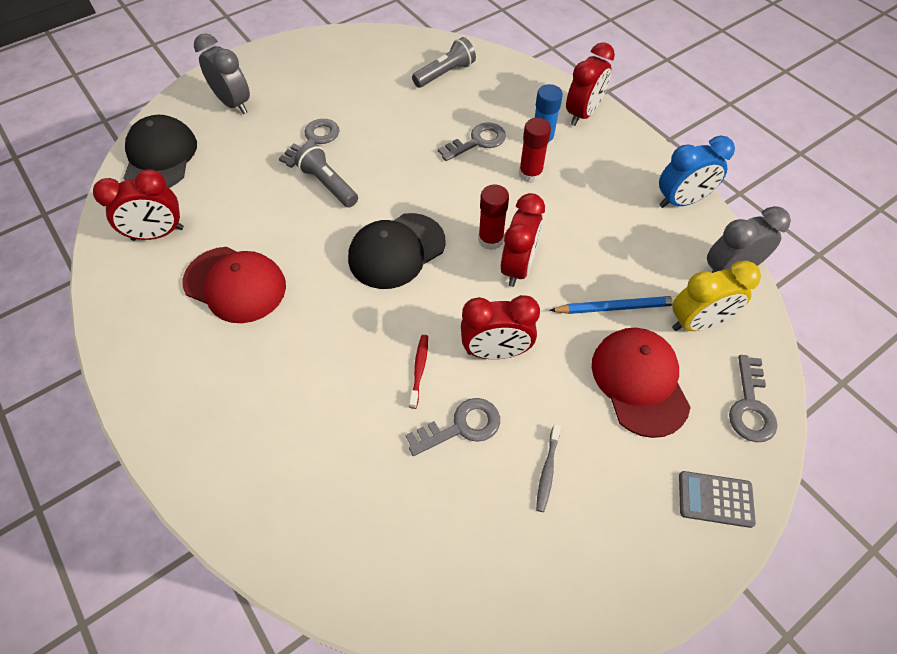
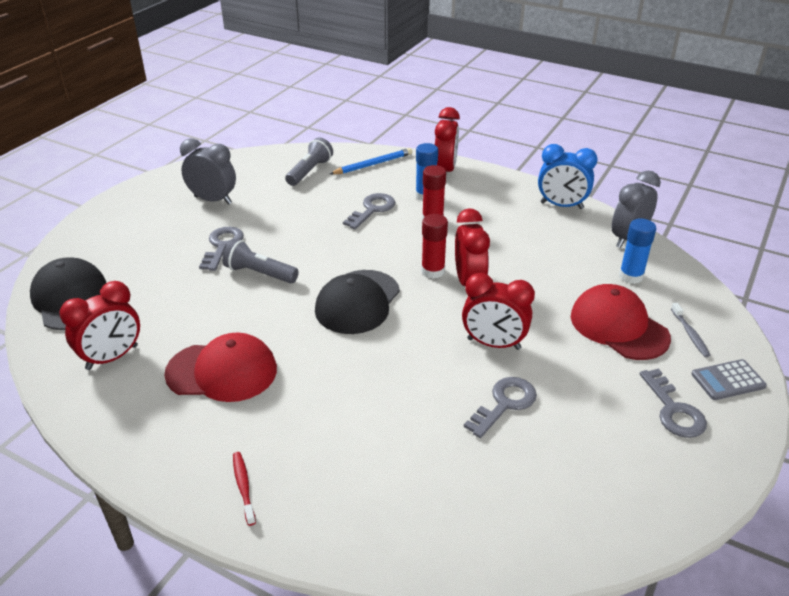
camera: 25 degrees left, 20 degrees down
grey clock [194,33,250,114] -> grey clock moved to [180,138,236,204]
red toothbrush [409,335,428,409] -> red toothbrush moved to [233,452,256,526]
red clock [461,295,540,359] -> red clock turned 45 degrees clockwise [462,273,535,350]
grey toothbrush [536,424,561,512] -> grey toothbrush moved to [671,303,710,357]
blue pencil [549,296,677,314] -> blue pencil moved to [330,148,412,174]
blue clock [659,135,735,208] -> blue clock turned 60 degrees clockwise [538,144,598,209]
yellow clock [672,261,761,331] -> blue glue stick [619,219,656,284]
grey key [729,355,777,442] -> grey key moved to [639,369,707,438]

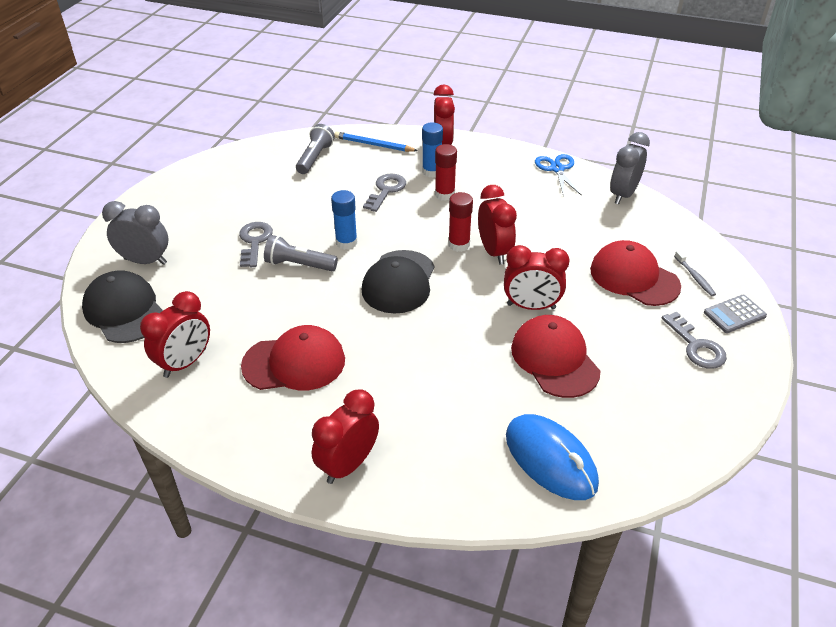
camera: 10 degrees left, 5 degrees up
grey clock [180,138,236,204] -> grey clock moved to [102,201,168,265]
red toothbrush [233,452,256,526] -> red clock [312,389,379,484]
blue pencil [330,148,412,174] -> blue pencil turned 120 degrees counterclockwise [334,132,418,152]
grey key [464,377,537,438] -> red cap [511,315,600,398]
blue clock [538,144,598,209] -> blue scissors [535,154,582,196]
blue glue stick [619,219,656,284] -> blue glue stick moved to [331,190,357,250]
none -> blue mouse [506,414,599,500]

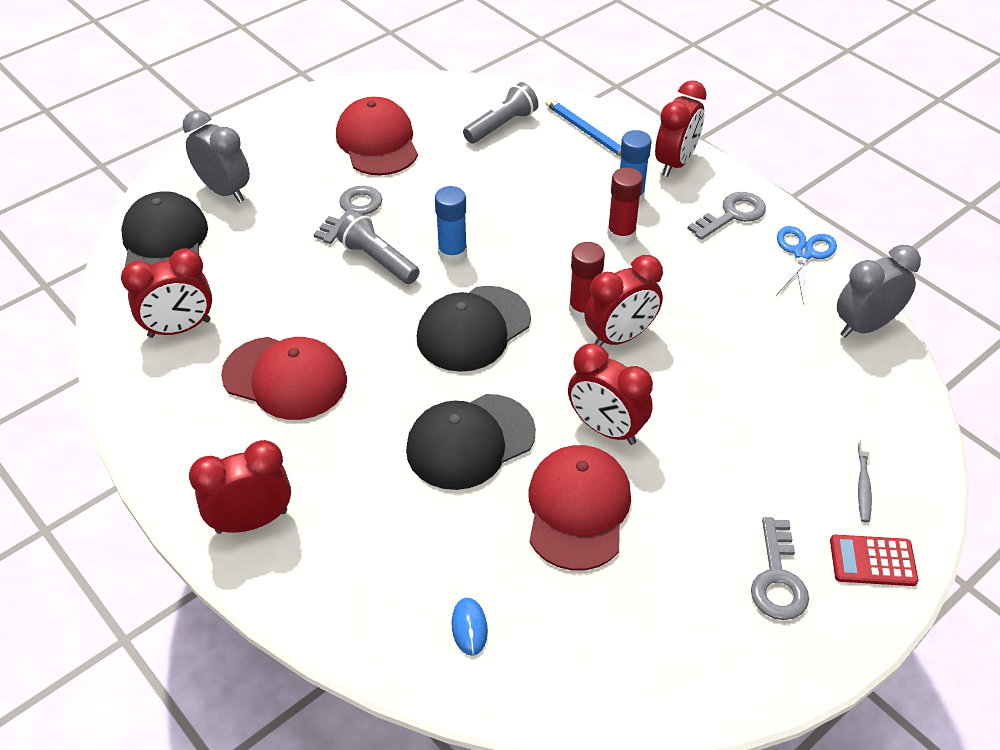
camera: 30 degrees right, 5 degrees up
grey key [363,174,406,212] -> grey key moved to [687,192,766,240]
red clock [478,185,517,265] -> red clock turned 45 degrees clockwise [584,255,663,346]
blue mouse [506,414,599,500] -> blue mouse [451,598,488,656], size x0.42
red cap [590,240,681,306] -> red cap moved to [336,97,418,175]
grey calculator [704,295,767,333] -> red calculator [830,534,918,586]
none -> black cap [406,394,536,490]

